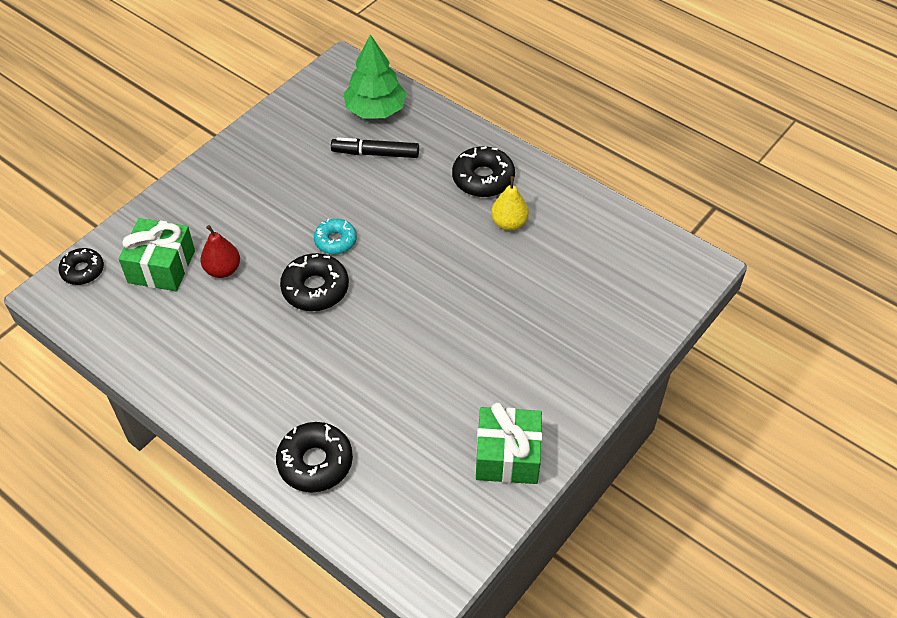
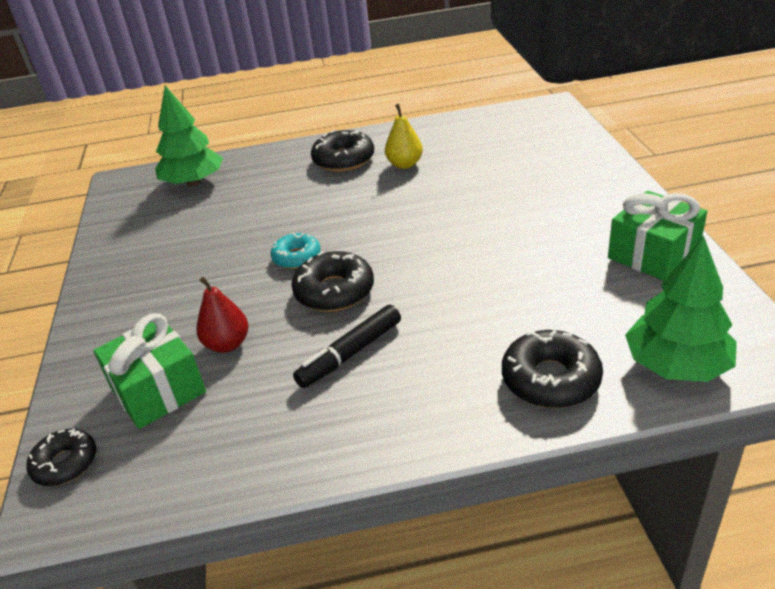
camera: 45 degrees left, 15 degrees down
black marker [331,137,419,158] -> black marker moved to [293,305,401,388]
none -> green tree [625,236,737,382]

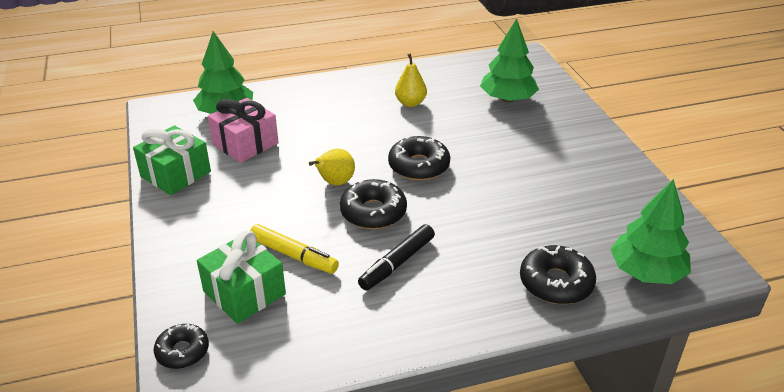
camera: 10 degrees left, 0 degrees up
red pear [196,277,248,353] -> yellow marker [250,224,339,274]
turquoise donut [271,233,321,269] -> yellow pear [309,149,355,186]
black donut [311,130,374,172] -> black donut moved to [388,136,450,180]
green gift [608,191,707,281] -> green gift moved to [133,125,211,195]
none -> pink gift [208,98,279,163]
none -> green tree [480,18,539,102]

